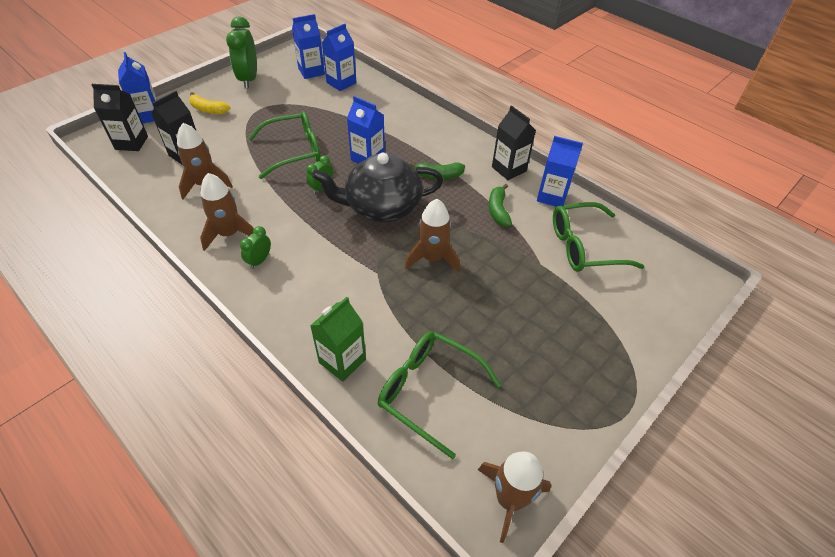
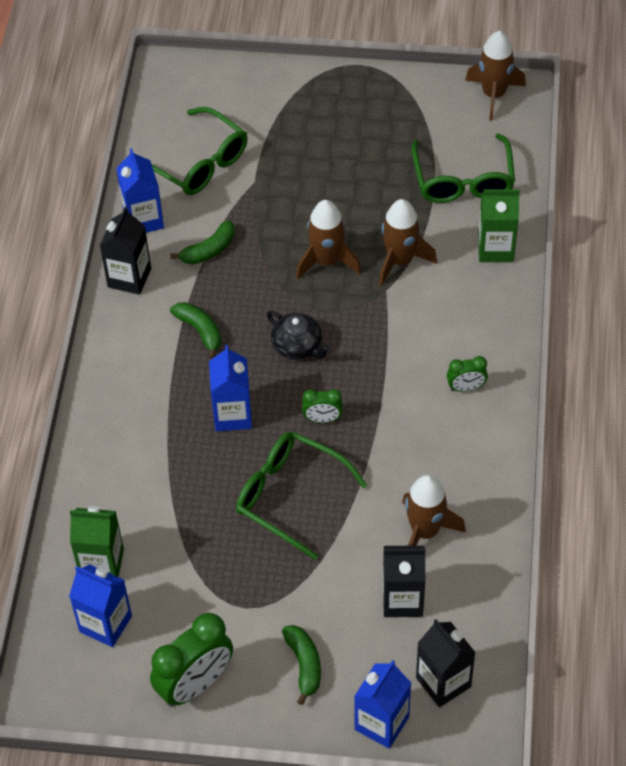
camera: 125 degrees left, 5 degrees up
yellow banana [189,92,230,114] -> green banana [282,625,321,705]
brown rocket [200,173,254,251] -> brown rocket moved to [379,199,437,286]
black teapot [312,153,443,222] -> black teapot [267,311,331,360], size x0.51
blue carton [322,24,356,91] -> green carton [70,506,124,577]

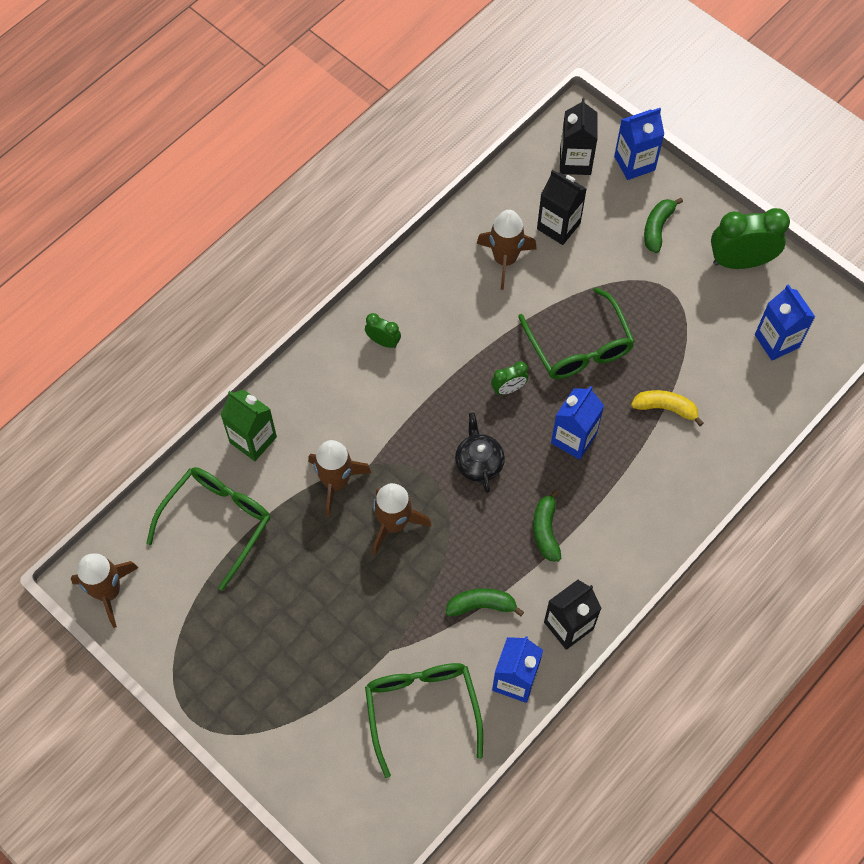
camera: 145 degrees left, 10 degrees up
green carton [70,506,124,577] -> none
green clock [302,389,343,423] -> green clock turned 120 degrees clockwise [491,362,528,395]
none -> yellow banana [631,390,703,426]

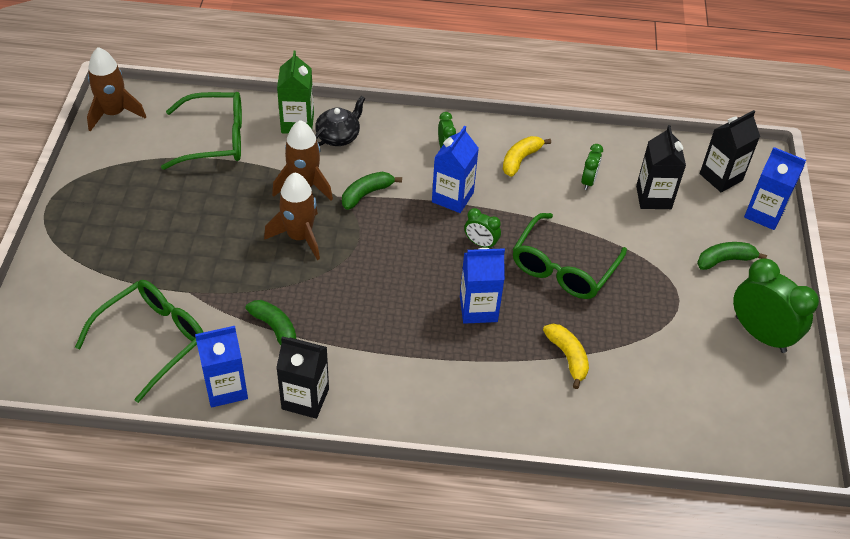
camera: 50 degrees right, 15 degrees down
black teapot [455,413,505,493] -> black teapot moved to [315,96,366,146]
brown rocket [476,210,537,290] -> green clock [581,144,603,190]
green banana [533,489,561,562] -> green banana moved to [342,172,402,210]
blue carton [755,284,815,360] -> blue carton moved to [432,126,479,213]
none -> yellow banana [503,136,551,177]

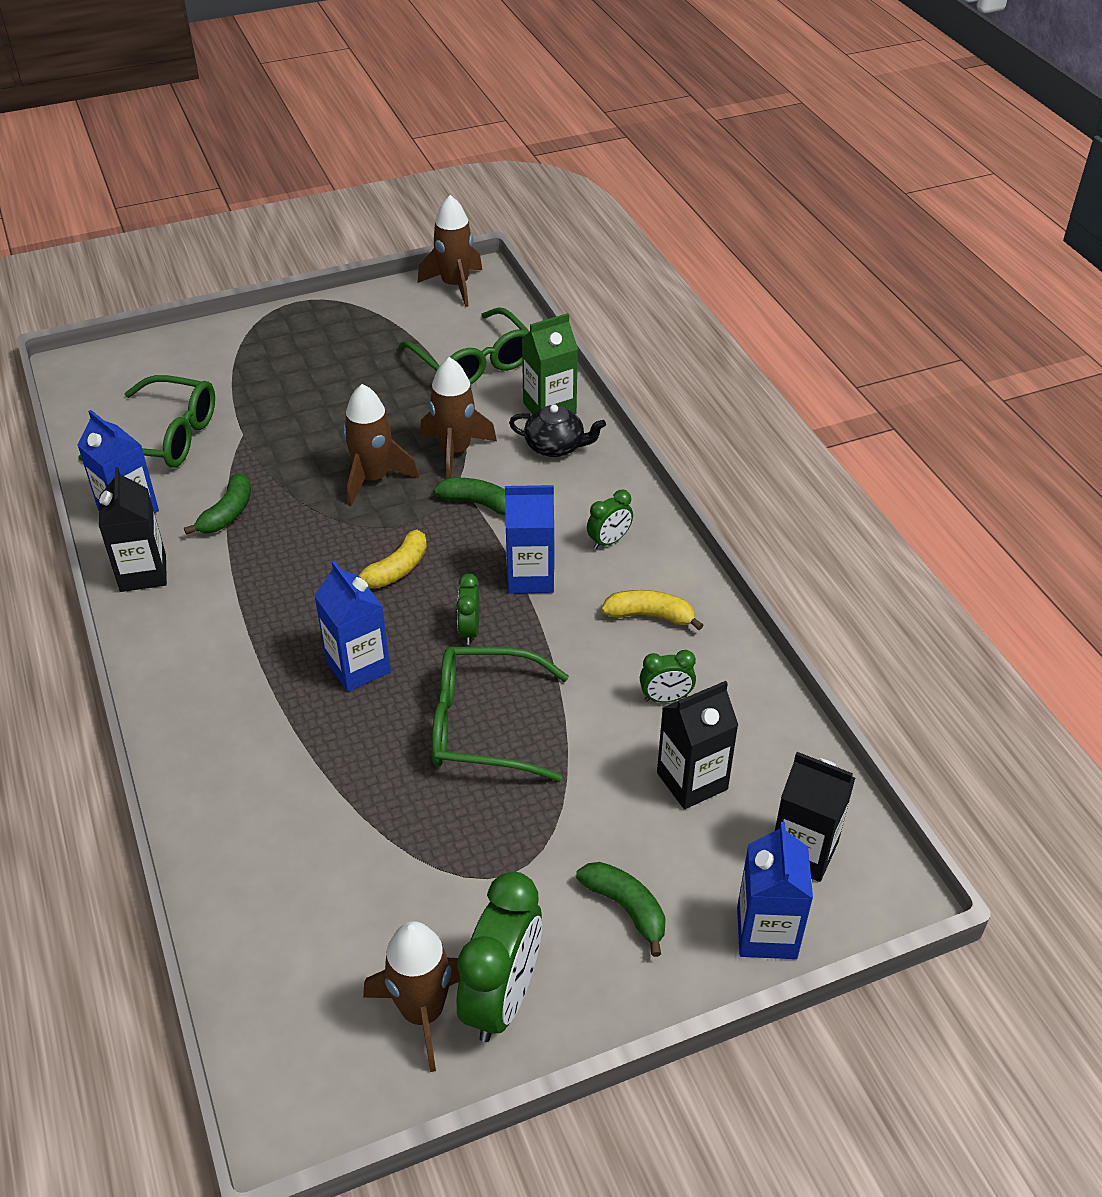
camera: 65 degrees right, 5 degrees down
yellow banana [543,324,589,389] -> yellow banana moved to [358,529,427,588]
none -> brown rocket [363,921,460,1072]

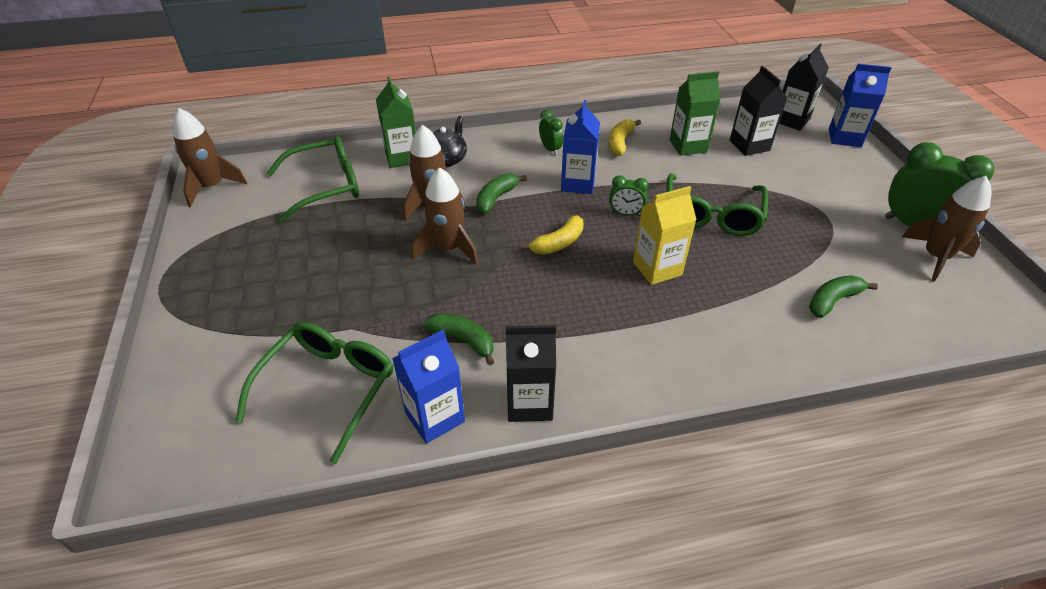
camera: 80 degrees left, 0 degrees up
blue carton [314,561,391,692] -> yellow carton [633,186,696,285]
yellow banana [358,529,427,588] -> yellow banana turned 90 degrees clockwise [521,215,584,255]
green banana [576,862,666,957] -> green banana moved to [809,275,878,318]
green clock [640,650,696,703] -> green carton [670,71,721,156]

